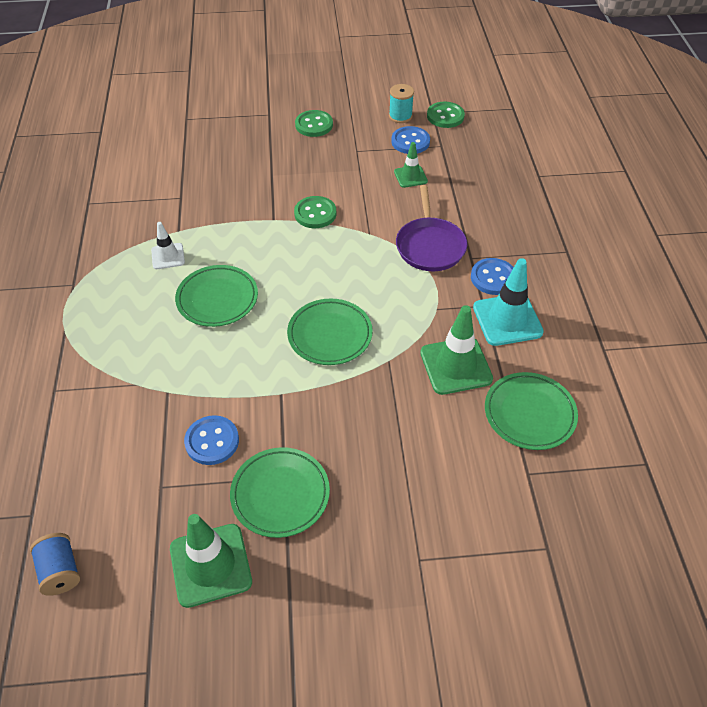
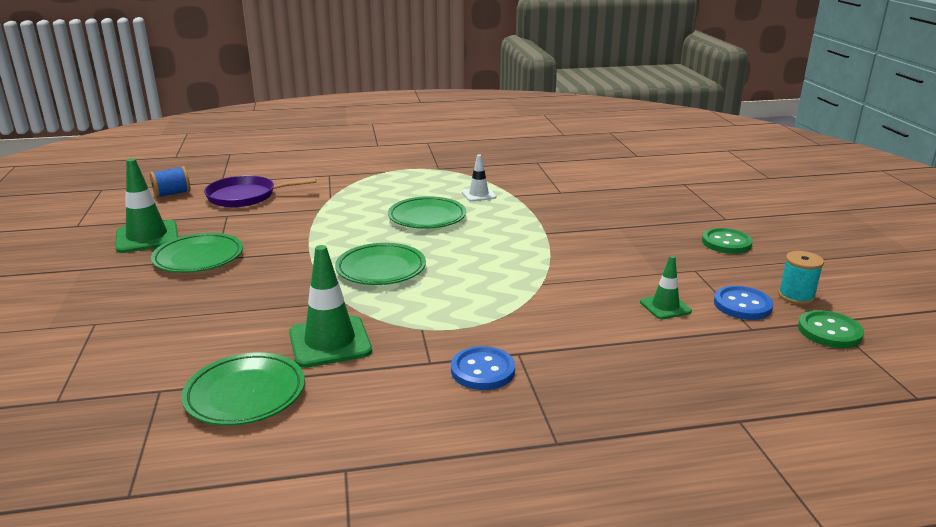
camera: 85 degrees right, 25 degrees down
blue button [184,415,239,465] -> none
green button [294,196,336,228] -> none
purple pan [396,185,467,271] -> purple pan moved to [204,175,316,207]
turquoise traffic cone [473,258,544,346] -> none

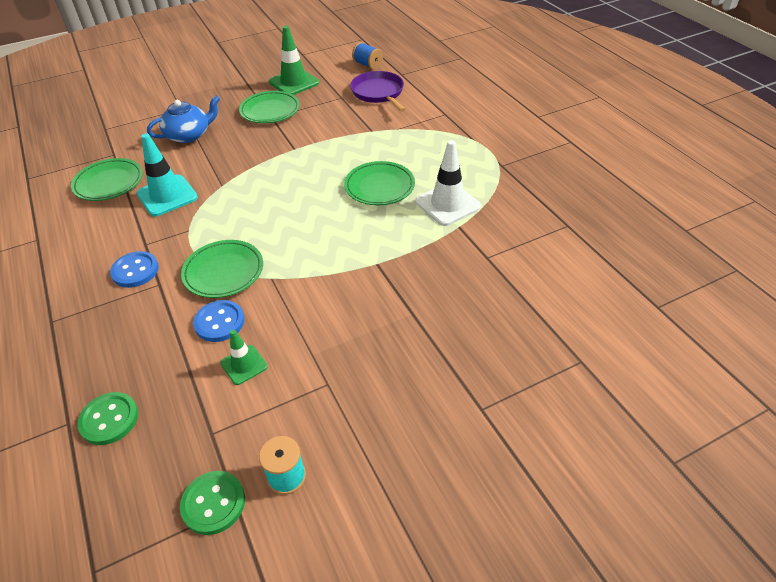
camera: 75 degrees right, 20 degrees up
green traffic cone [289,245,372,368] -> turquoise traffic cone [137,133,198,216]
green plate [335,243,426,285] -> green plate moved to [181,240,263,298]
white traffic cone [462,154,496,202] -> white traffic cone [415,140,481,226], size x1.73
green button [702,228,753,254] -> green button moved to [77,392,138,445]
blue button [714,286,774,320] -> blue button moved to [193,300,245,342]
none -> blue teapot [147,95,220,143]

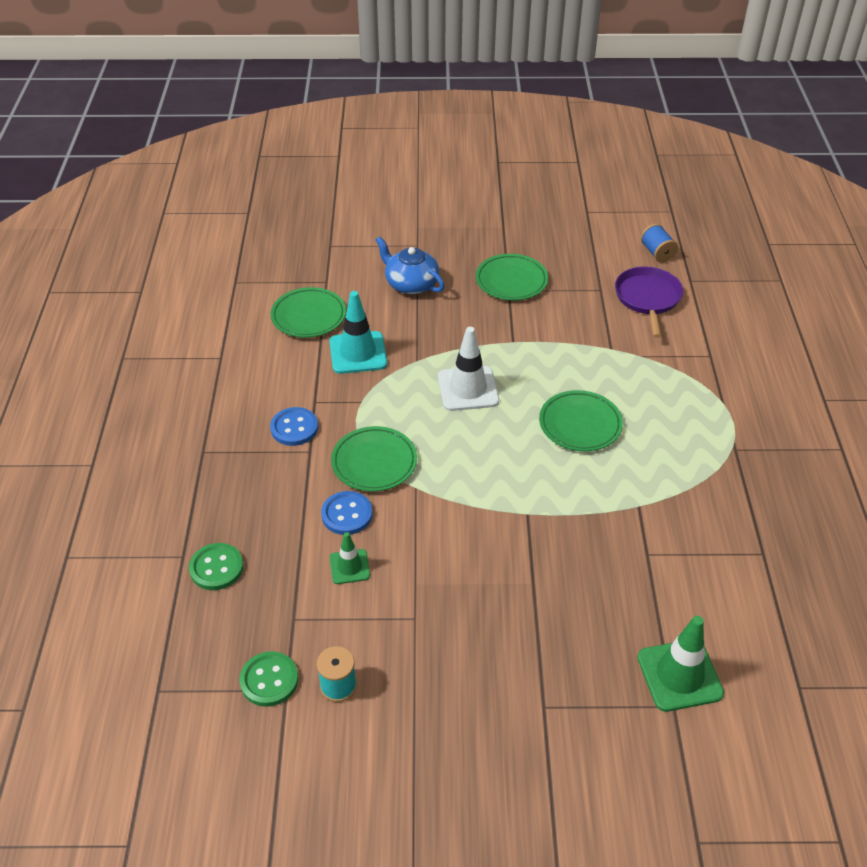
camera: 25 degrees right, 0 degrees up
blue teapot [147,95,220,143] -> blue teapot turned 135 degrees counterclockwise [376,237,445,294]
green traffic cone [269,26,319,95] -> green traffic cone moved to [638,616,724,712]
white traffic cone [415,140,481,226] -> white traffic cone moved to [438,327,499,411]

